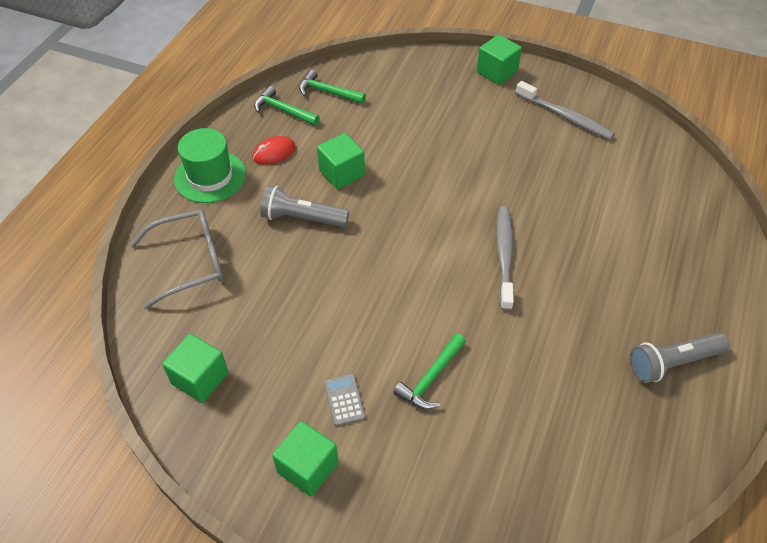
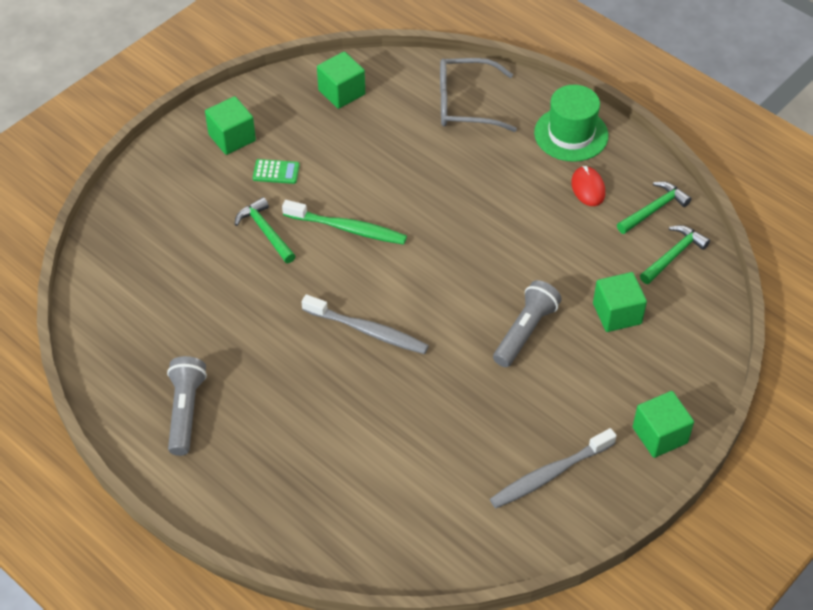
camera: 110 degrees right, 0 degrees up
grey glasses [130,209,224,309] -> grey glasses turned 90 degrees clockwise [440,58,517,132]
grey flashlight [260,185,349,227] -> grey flashlight moved to [493,280,562,367]
green cube [317,133,365,189] -> green cube moved to [593,272,647,332]
grey calculator [324,374,365,426] -> green calculator [253,159,300,184]
none -> green toothbrush [282,200,407,245]

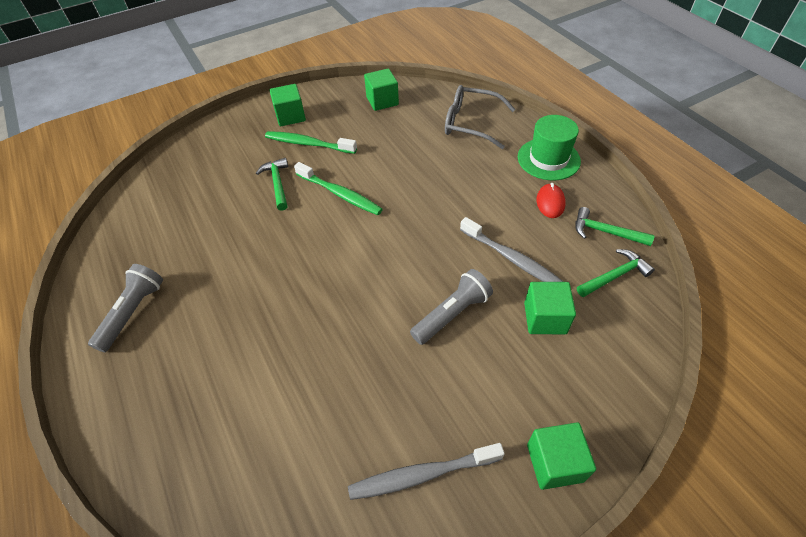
camera: 20 degrees right, 0 degrees up
green calculator [253,159,300,184] -> green toothbrush [265,131,357,154]
grey toothbrush [302,295,429,354] -> grey toothbrush moved to [460,217,564,282]
green hammer [617,181,691,234] -> green hammer turned 135 degrees counterclockwise [575,207,655,246]

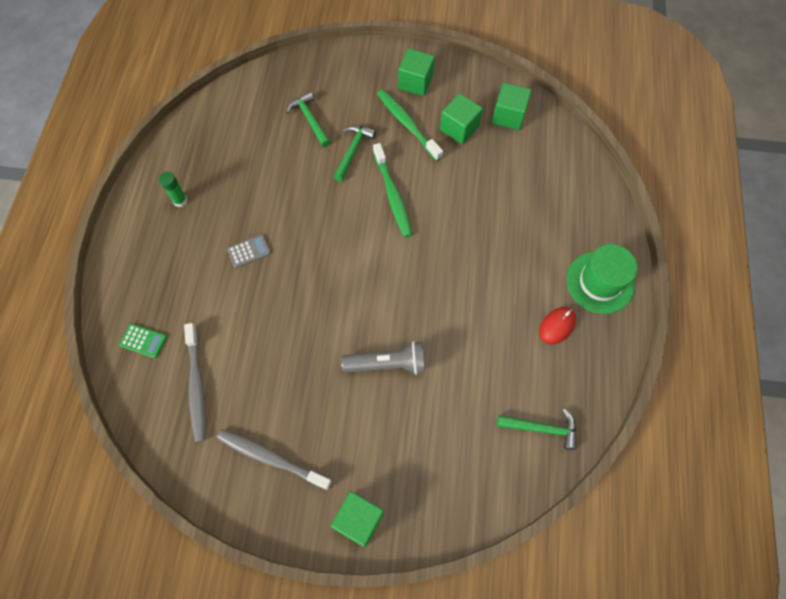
camera: 35 degrees right, 15 degrees up
grey flashlight [88,264,163,352] -> green glue stick [159,172,188,207]
grey glasses [445,85,515,149] -> none
grey toothbrush [460,217,564,282] -> grey toothbrush moved to [184,323,206,442]
green cube [524,282,576,334] -> green cube moved to [440,94,483,144]
green hammer [575,207,655,246] -> green hammer moved to [286,91,331,147]
none -> green calculator [119,323,167,358]
none -> grey calculator [227,235,271,268]

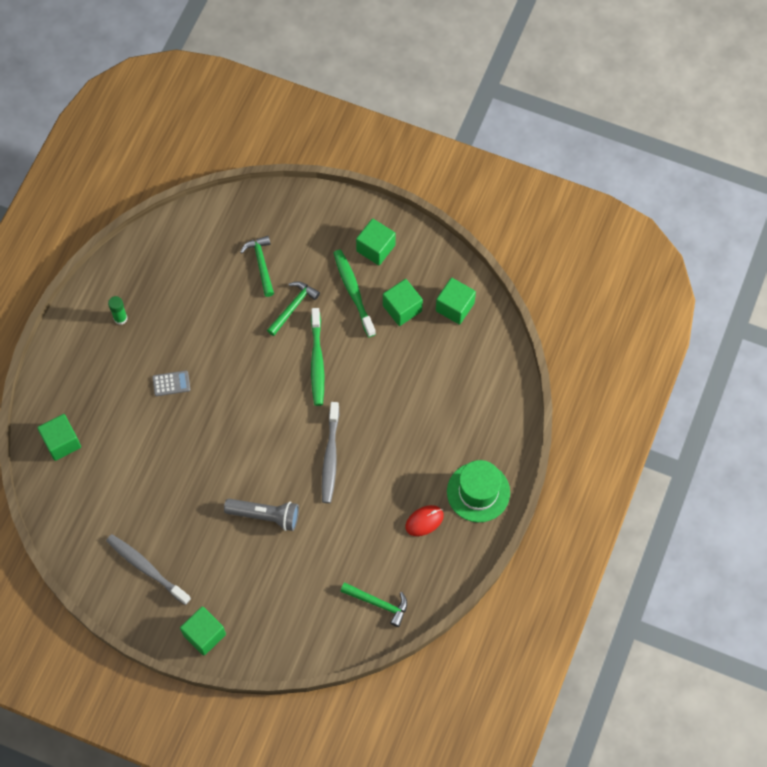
camera: 15 degrees right, 0 degrees up
green calculator [119,323,167,358] -> green cube [37,414,81,461]
grey toothbrush [184,323,206,442] -> grey toothbrush moved to [322,402,339,503]

